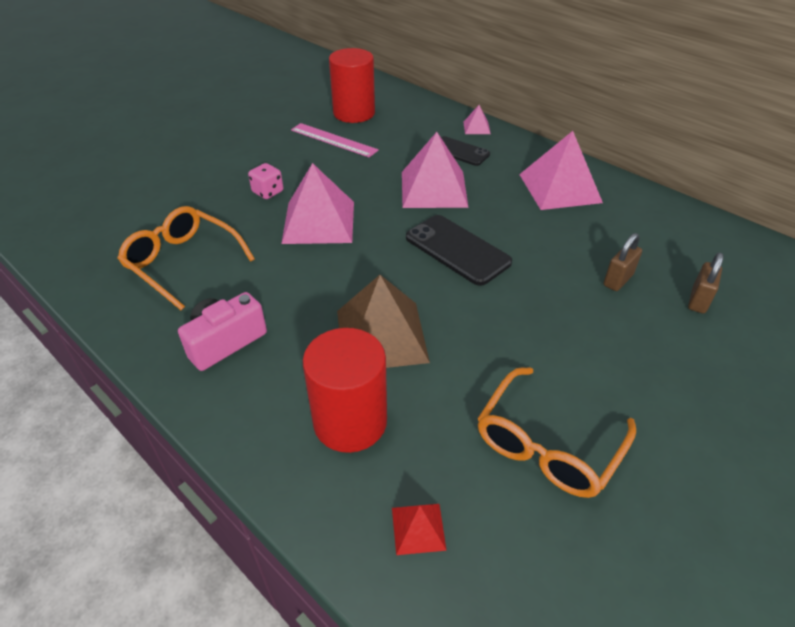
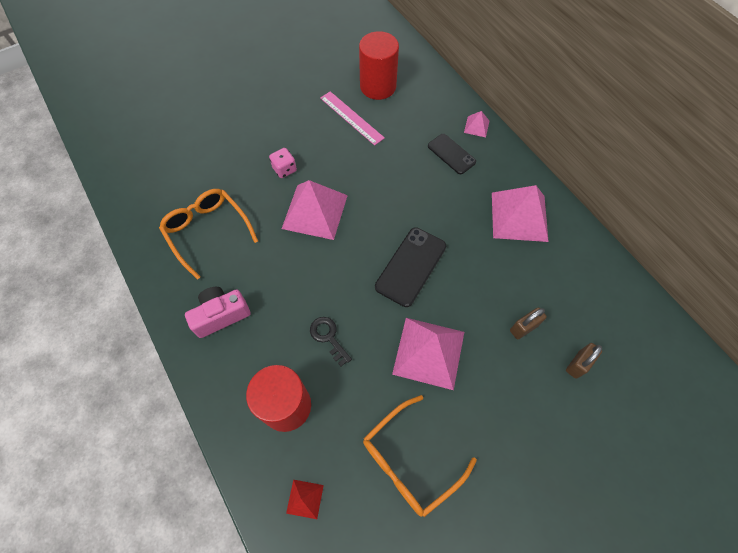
camera: 15 degrees right, 20 degrees up
brown pyramid [337,275,430,368] -> black key [310,317,352,366]
pink pyramid [402,132,469,208] -> pink pyramid moved to [392,318,464,390]
black phone [406,215,512,286] -> black phone turned 60 degrees clockwise [375,227,446,307]

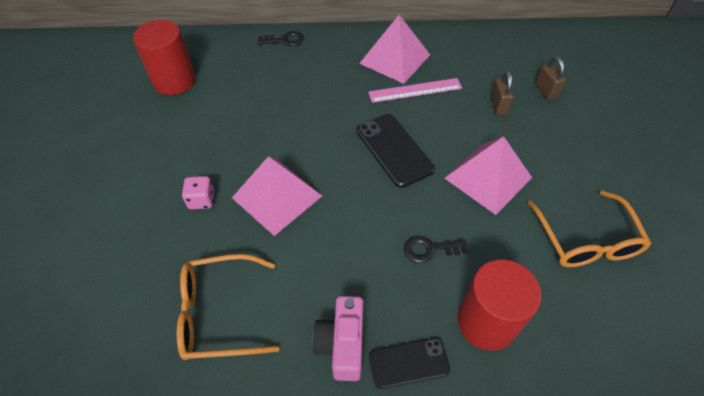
camera: 60 degrees left, 10 degrees down
red pyramid [286,480,324,519] -> none
pink ruler [320,91,385,146] -> pink ruler moved to [368,78,462,103]
black phone [428,134,476,174] -> black phone moved to [369,338,450,389]
pink pyramid [464,111,489,137] -> black key [258,31,304,46]

